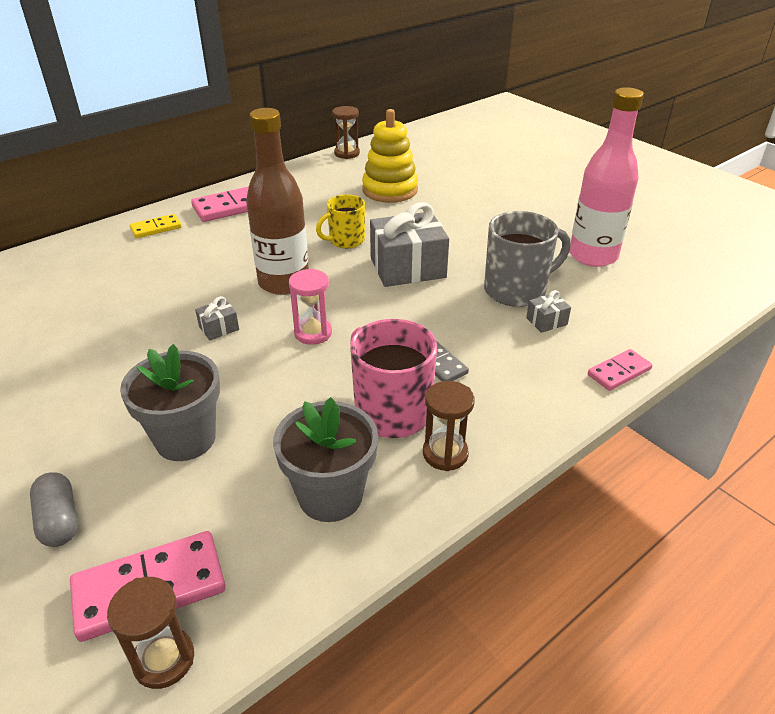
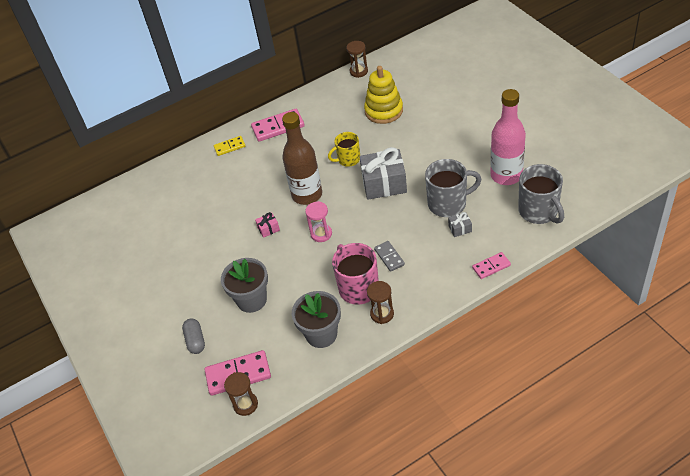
camera: 15 degrees right, 10 degrees up
grey gift [195,296,239,341] -> pink gift [255,212,280,238]
none -> grey mug [518,164,564,224]

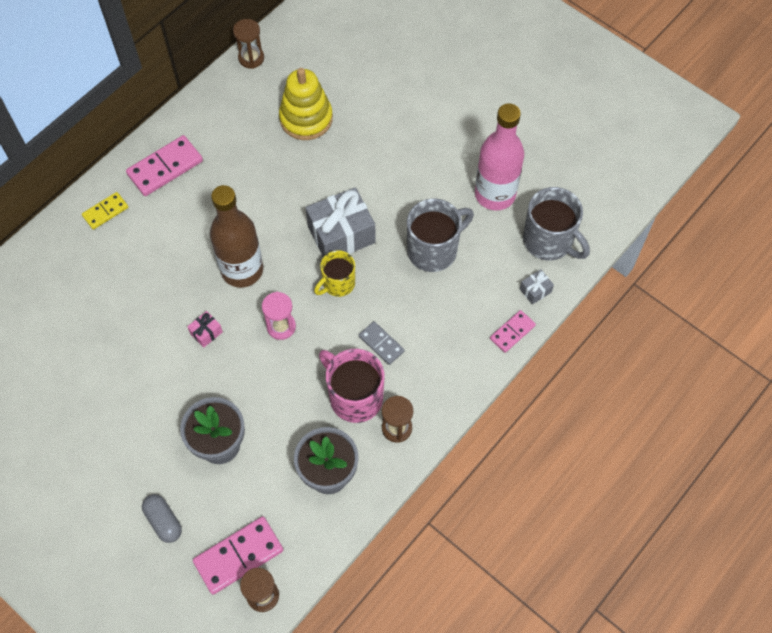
camera: 25 degrees left, 15 degrees up
yellow mug [328,132,360,167] -> yellow mug moved to [314,250,355,297]
grey gift [448,212,472,237] -> grey gift moved to [520,270,554,305]

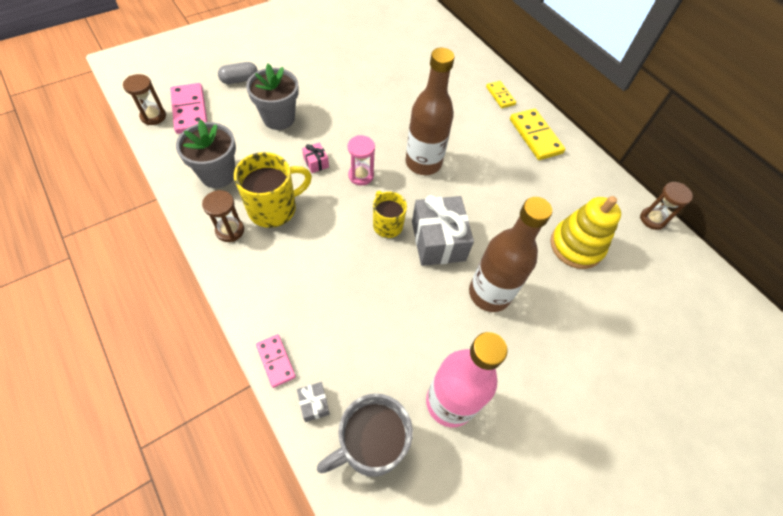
camera: 100 degrees right, 5 degrees down
pink domino [126,135,203,196] -> yellow domino [510,109,565,160]
pink gift [187,311,223,348] -> pink gift moved to [302,143,329,173]
pink mug [319,349,384,423] -> yellow mug [234,152,312,228]
grey domino [359,321,405,365] -> none
grey mug [407,199,474,272] -> none
none -> brown bottle [469,197,552,312]

